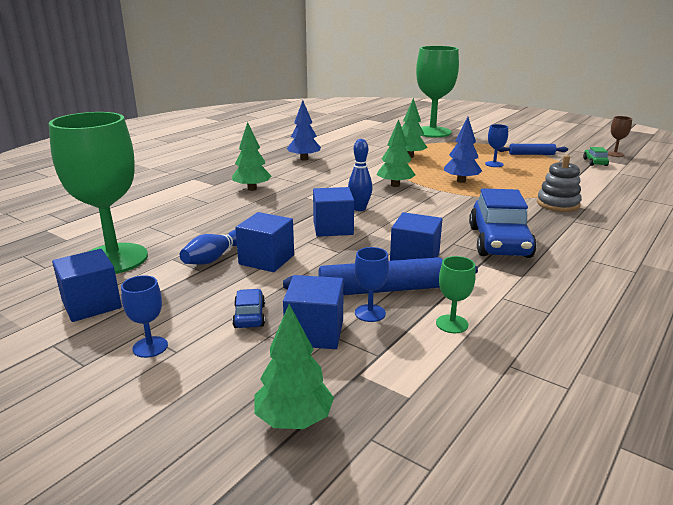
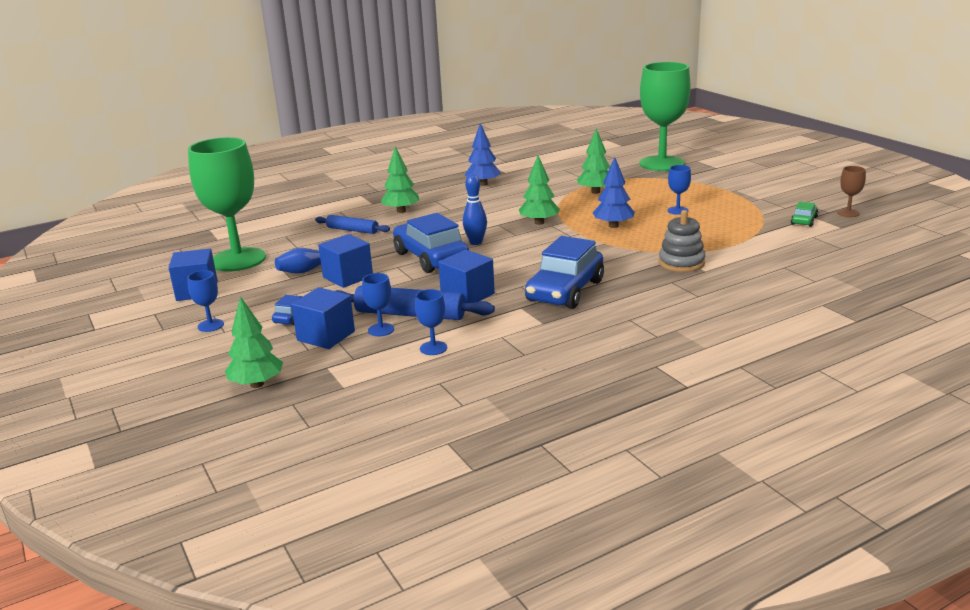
camera: 25 degrees right, 0 degrees up
blue cube [313,187,354,237] -> blue car [393,213,469,273]
green goblet [436,256,476,333] -> blue goblet [415,289,447,355]
blue rolling pin [498,144,568,155] -> blue rolling pin moved to [315,215,390,234]

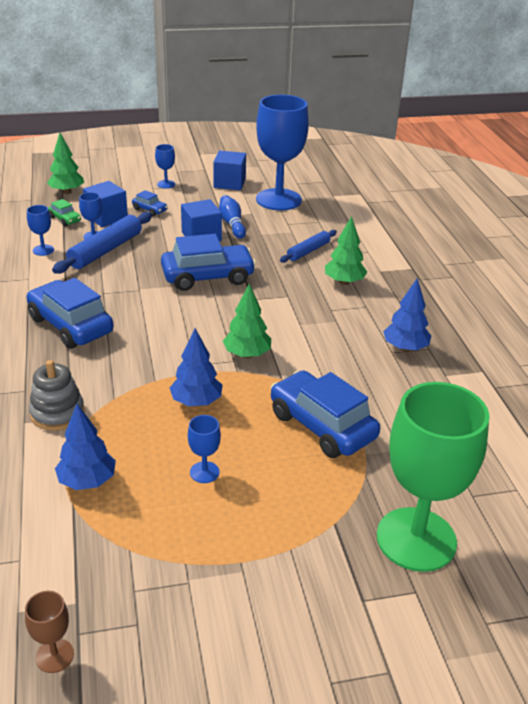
camera: 105 degrees right, 10 degrees up
green goblet [188,137,266,271] -> blue goblet [256,95,309,210]
blue cube [438,250,495,303] -> none
blue bowling pin [463,174,487,245] -> none
green tree [577,128,610,194] -> blue car [271,370,380,458]
green car [791,202,818,227] -> green car moved to [48,199,81,226]
none -> blue tree [55,404,116,490]

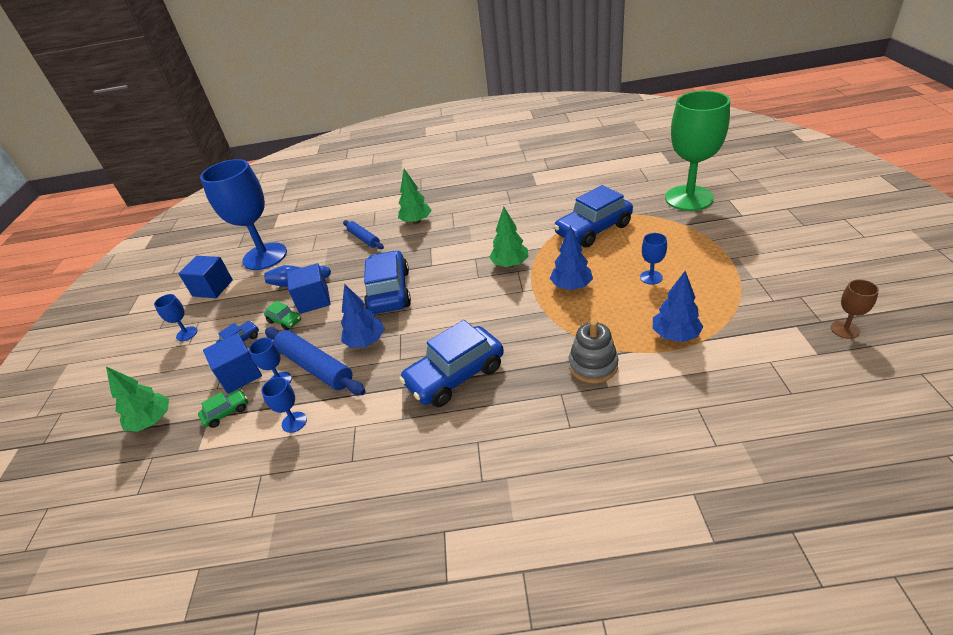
camera: 75 degrees left, 5 degrees up
blue tree [383,278,431,352] -> blue tree moved to [341,284,385,348]
none -> green car [264,301,301,330]

